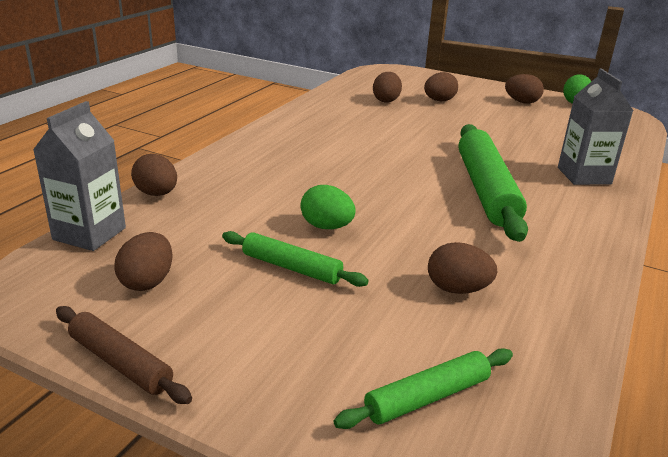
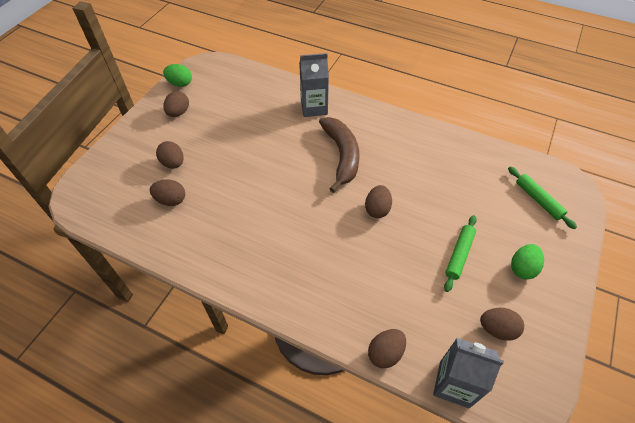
camera: 90 degrees left, 25 degrees up
brown rolling pin [56,306,192,404] -> none
green egg [300,185,356,229] -> green egg moved to [511,244,544,280]
brown egg [428,242,497,294] -> brown egg moved to [365,185,392,218]
green rolling pin [459,124,528,242] -> brown banana [319,117,360,193]

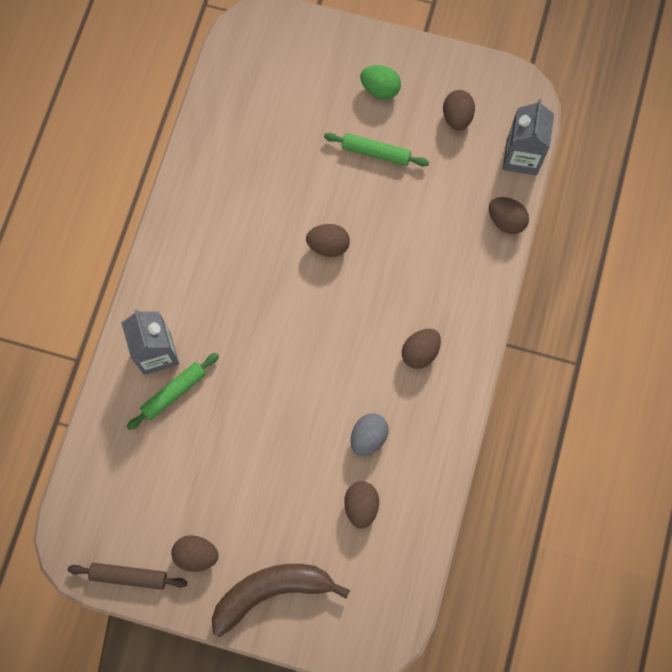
camera: 100 degrees left, 20 degrees up
brown egg [156,141,184,169] -> brown egg moved to [402,329,441,369]
green egg [163,64,192,87] -> brown rolling pin [68,563,187,590]
brown banana [319,117,360,193] -> brown banana moved to [212,564,350,637]
green rolling pin [508,167,577,229] -> green rolling pin moved to [127,353,219,430]
none -> grey egg [351,413,389,456]

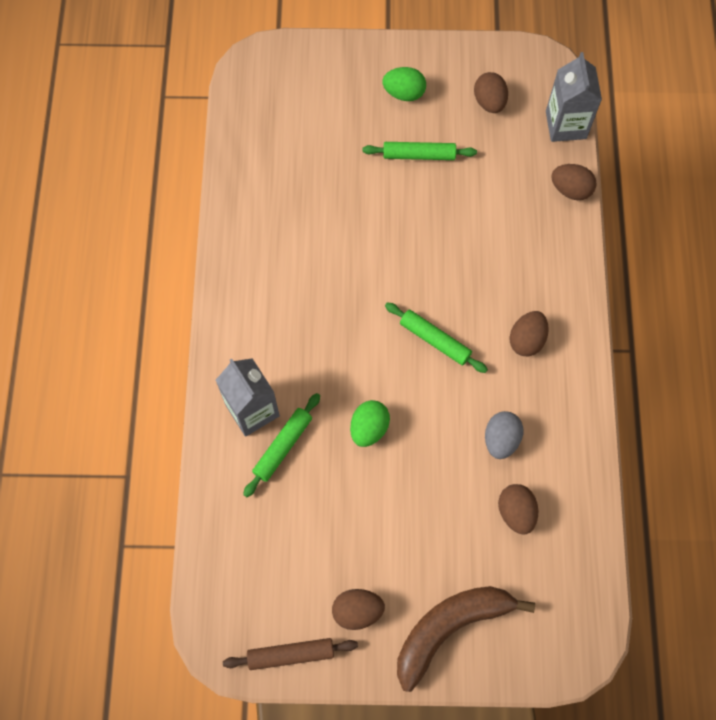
camera: 15 degrees left, 5 degrees down
brown egg [306,224,350,257] -> none
none -> green egg [350,400,390,447]
none -> green rolling pin [385,302,488,373]

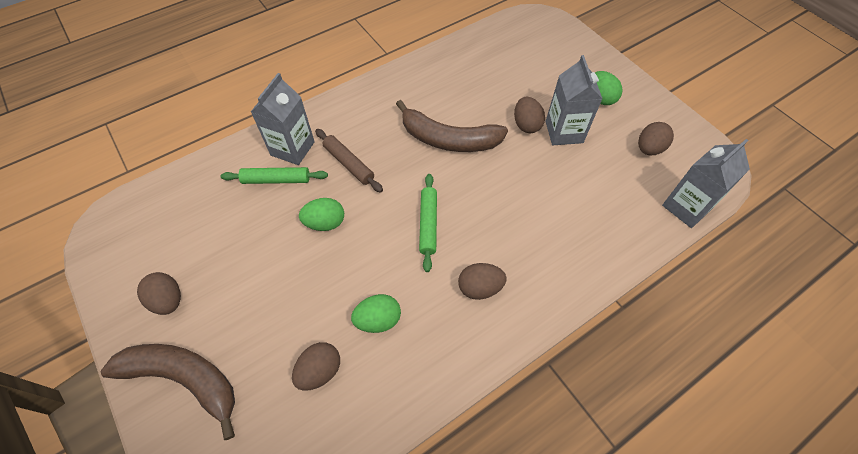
camera: 55 degrees right, 10 degrees down
brown rolling pin [223,638,358,670] -> brown rolling pin moved to [315,129,383,193]
green rolling pin [363,142,477,160] -> grey carton [546,55,602,145]
grey egg [485,411,523,459] -> green egg [351,294,401,333]
brown egg [551,164,596,200] -> brown egg moved to [514,97,545,133]
none -> brown banana [396,100,508,152]

